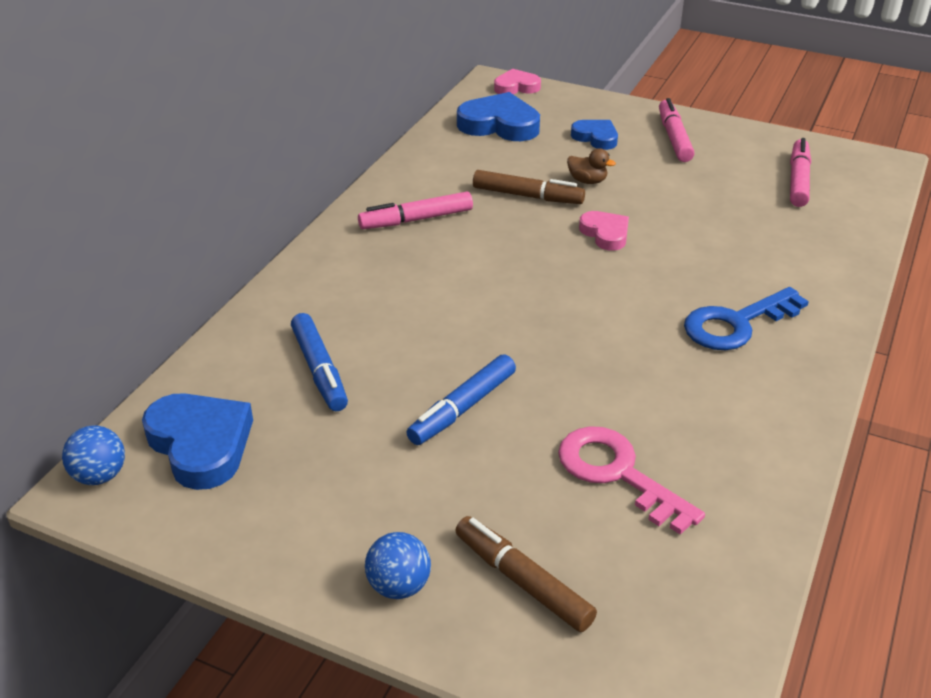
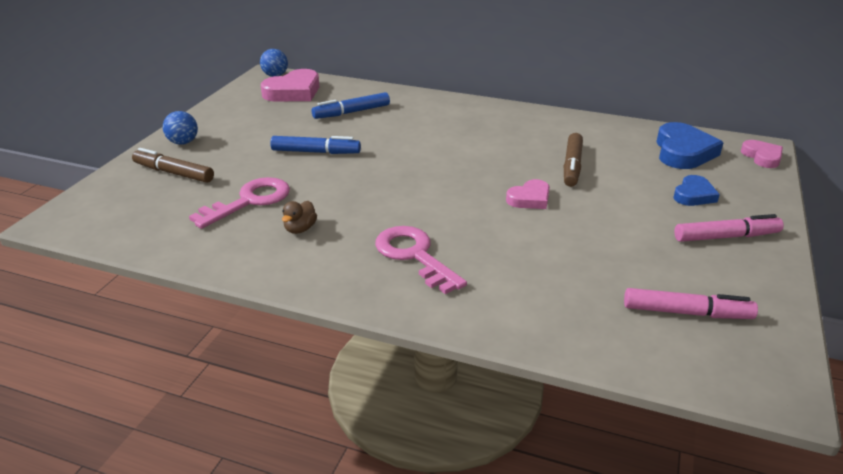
camera: 85 degrees right, 5 degrees down
blue heart [142,393,253,490] -> pink heart [261,69,319,102]
pink marker [358,192,473,229] -> none
blue marker [406,354,516,445] -> blue marker turned 150 degrees clockwise [270,136,361,154]
brown marker [455,516,597,632] -> brown marker turned 105 degrees counterclockwise [132,148,214,183]
brown duck [567,148,616,184] -> brown duck moved to [282,201,317,234]
blue key [684,287,809,350] -> pink key [375,226,467,294]

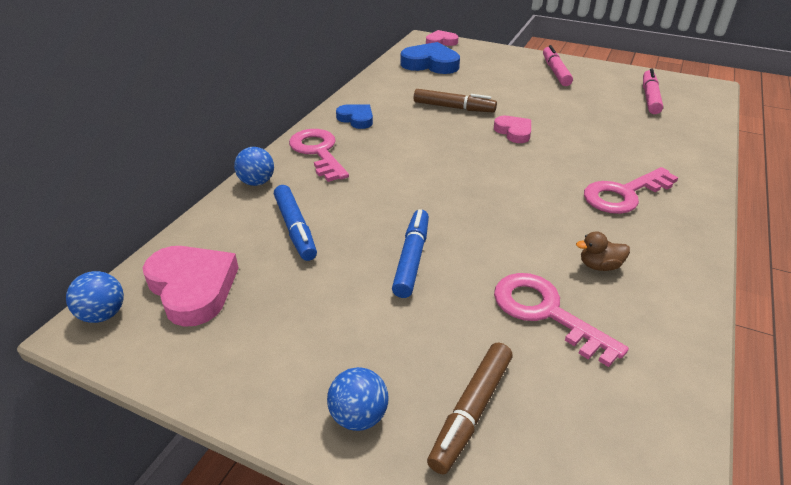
camera: 85 degrees left, 5 degrees up
brown duck [282,201,317,234] -> brown duck turned 150 degrees clockwise [576,231,630,271]
blue heart [673,175,720,206] -> blue heart moved to [336,104,373,129]
none -> blue ball [234,147,274,186]
none -> pink key [289,129,349,182]

